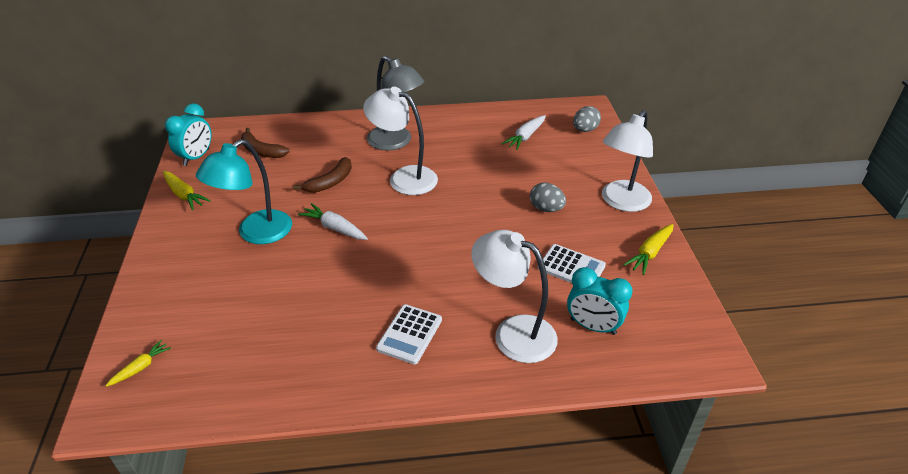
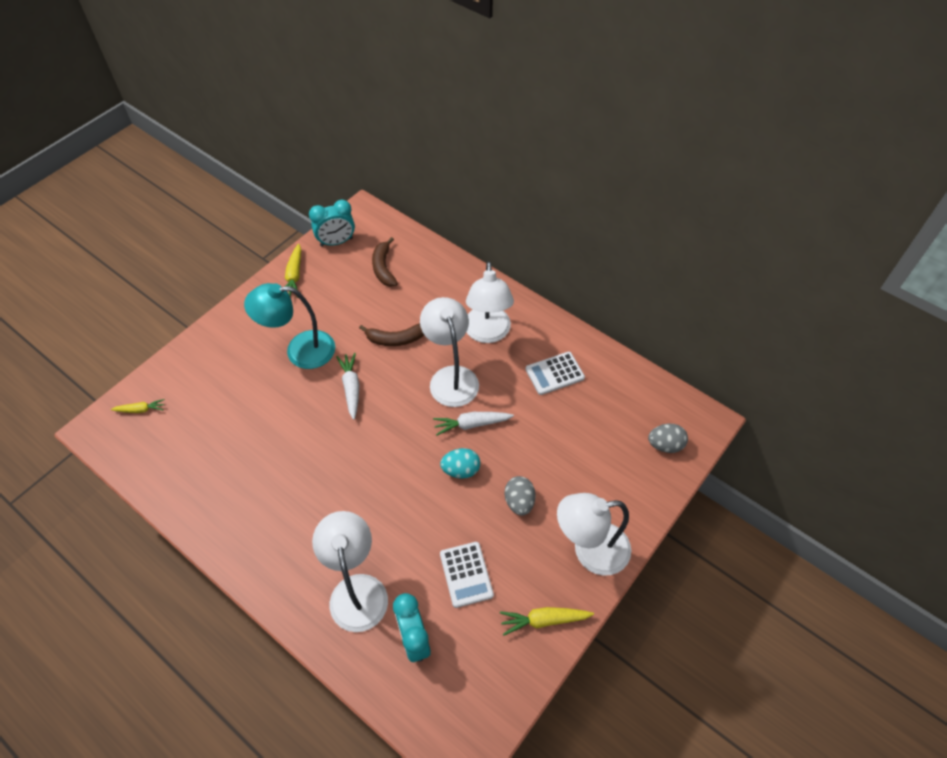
camera: 45 degrees right, 15 degrees up
grey lamp [367,56,424,151] -> white lamp [466,261,514,343]
white calculator [376,304,442,364] -> white calculator moved to [525,352,585,395]
white carrot [502,115,546,150] -> white carrot moved to [433,412,514,436]
none -> turquoise egg [440,448,480,479]

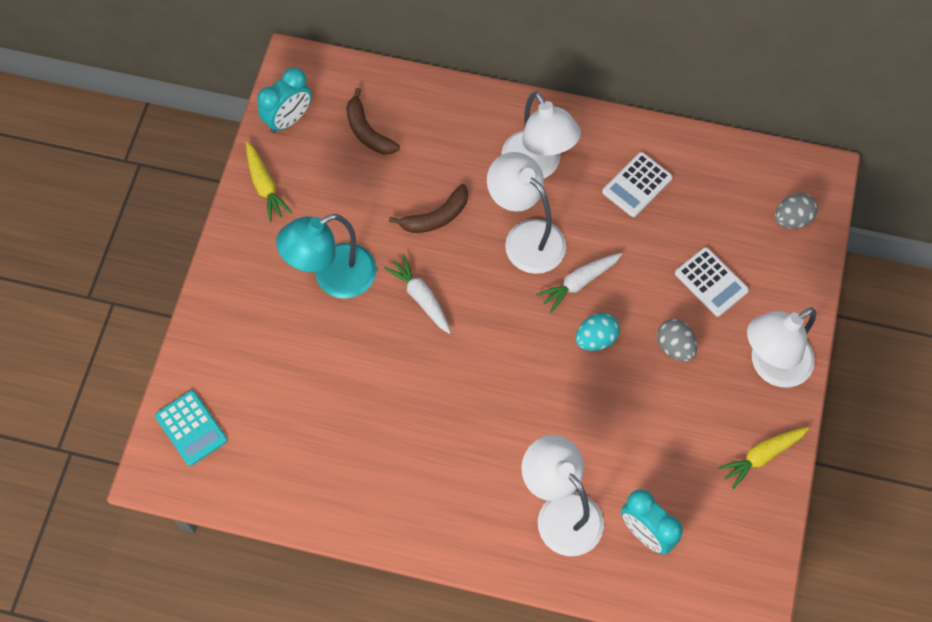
camera: 25 degrees left, 10 degrees up
yellow carrot [111,399,165,413] -> turquoise calculator [155,390,228,466]
white calculator [440,542,494,608] -> white calculator moved to [675,247,749,317]

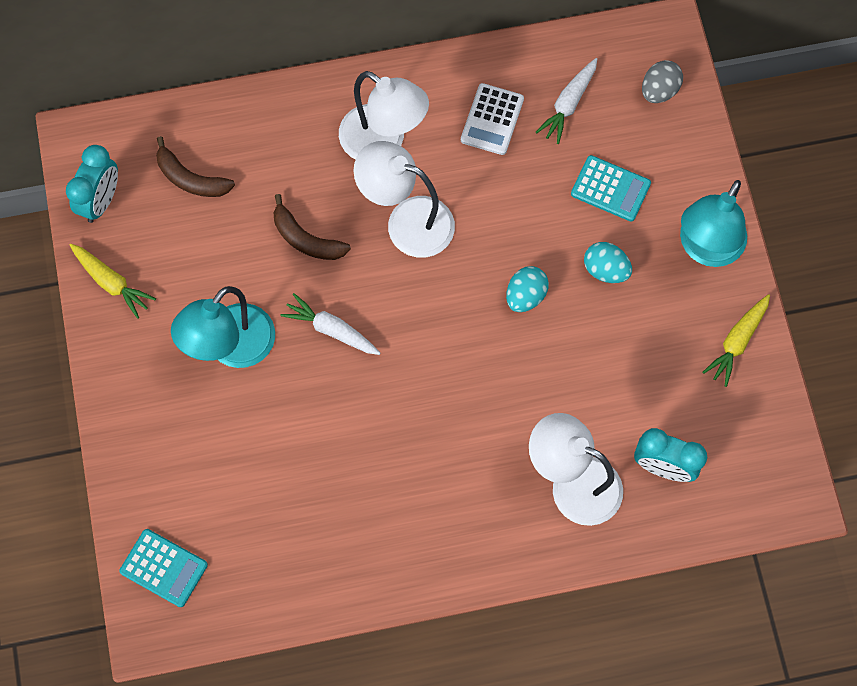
camera: 25 degrees left, 5 degrees up
brown banana [389,184,468,233] -> brown banana turned 90 degrees clockwise [273,194,351,260]
white carrot [536,253,622,313] -> white carrot moved to [536,58,597,144]
grey egg [657,319,697,362] -> turquoise egg [584,242,632,283]
white calculator [675,247,749,317] -> turquoise calculator [571,155,651,221]
white lamp [747,307,816,388] -> turquoise lamp [680,180,747,267]

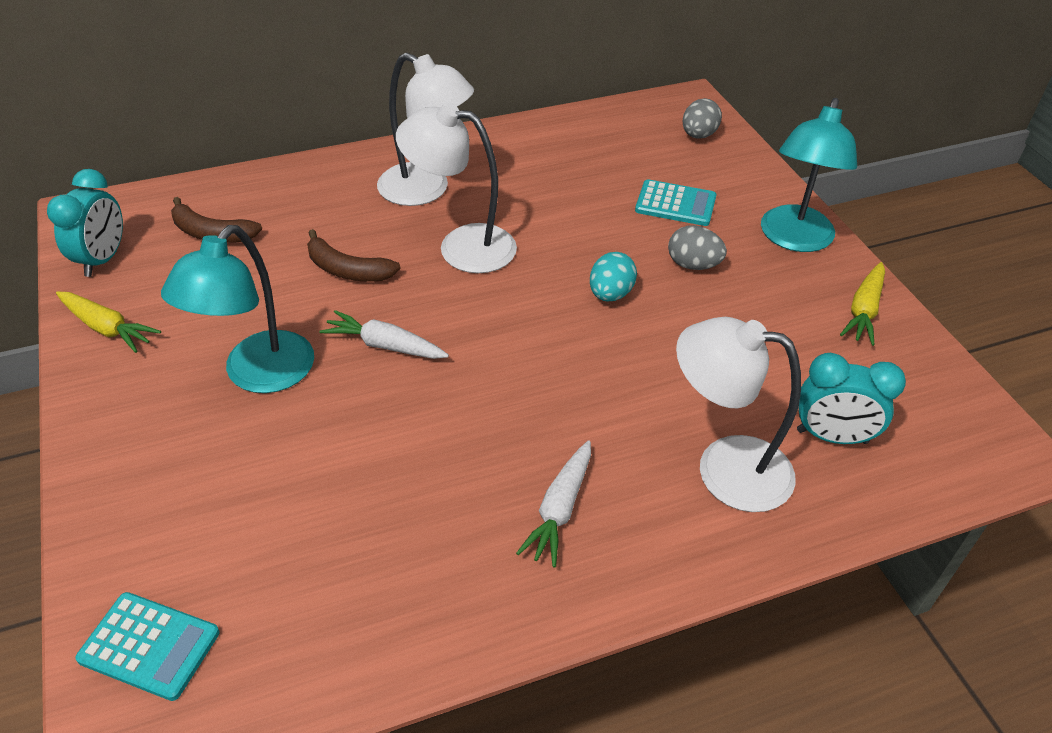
camera: 10 degrees left, 25 degrees down
white calculator [461,83,524,155] -> none
white carrot [536,58,597,144] -> white carrot moved to [516,440,591,567]
turquoise egg [584,242,632,283] -> grey egg [668,225,727,270]

